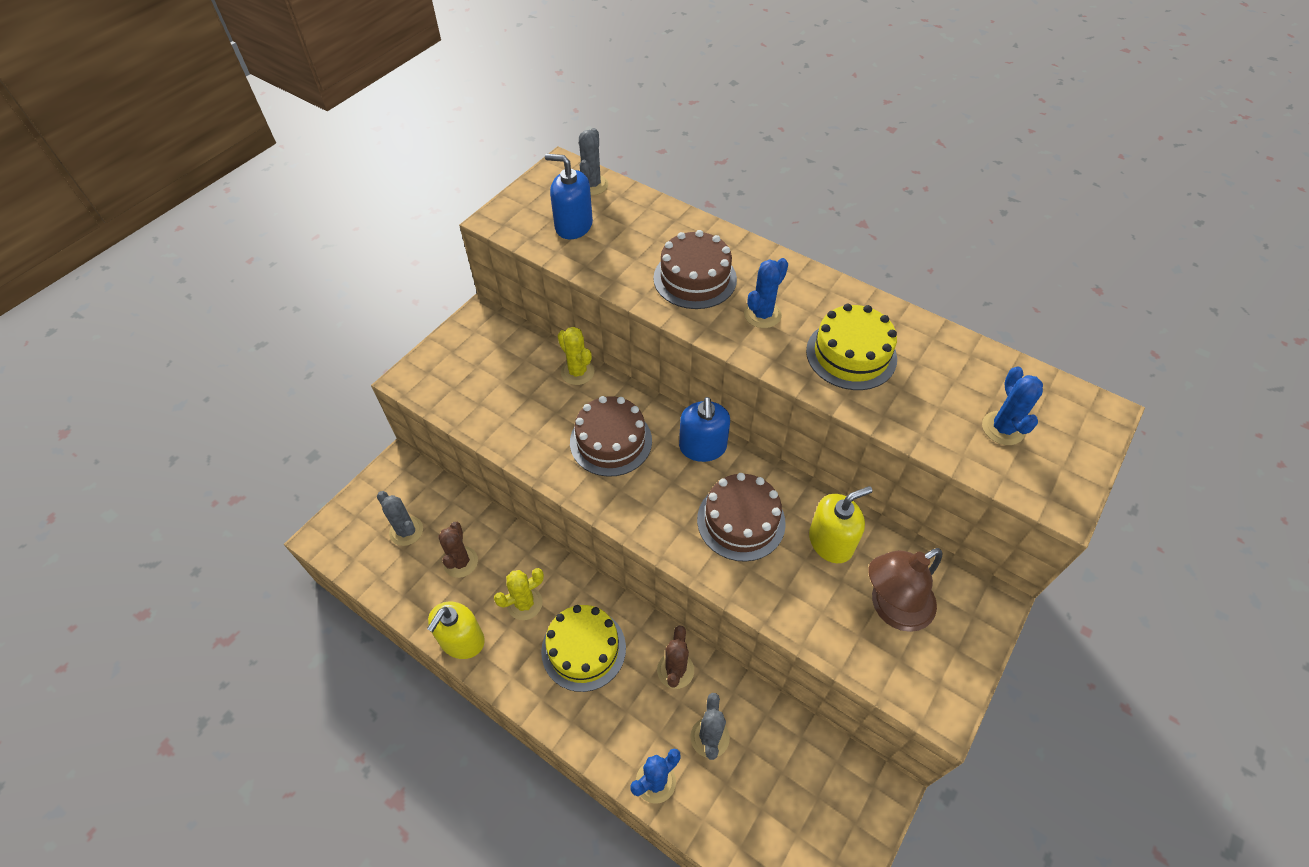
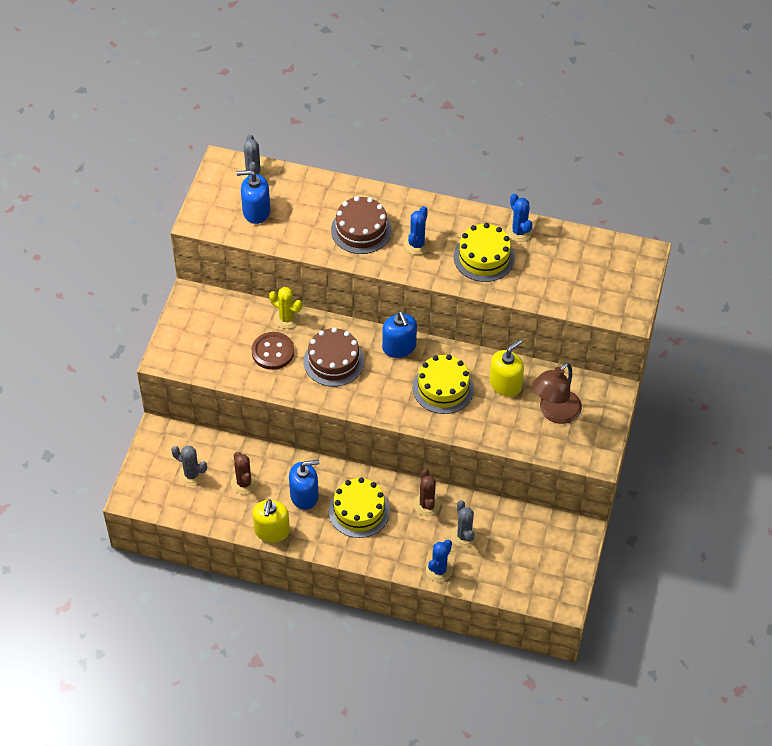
camera: 20 degrees left, 0 degrees up
yellow cactus [494,568,544,620] -> blue soap dispenser [289,460,320,510]
brown cake [697,473,786,562] -> yellow cake [413,355,474,414]
blue cactus [982,366,1043,445] -> blue cactus moved to [506,194,533,242]
none -> brown button [252,332,294,370]

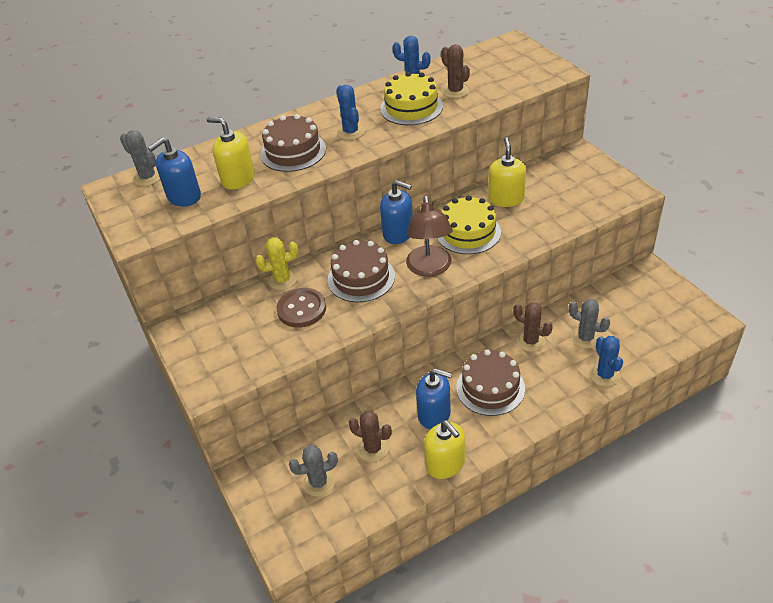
camera: 40 degrees left, 10 degrees down
blue soap dispenser [289,460,320,510] -> blue soap dispenser turned 75 degrees clockwise [416,368,452,429]
yellow cake [329,477,390,538] -> brown cake [456,349,525,416]
brown lamp [532,362,582,424] -> brown lamp moved to [406,195,452,277]
none -> yellow soap dispenser [207,117,255,190]
none -> brown cactus [441,44,470,98]

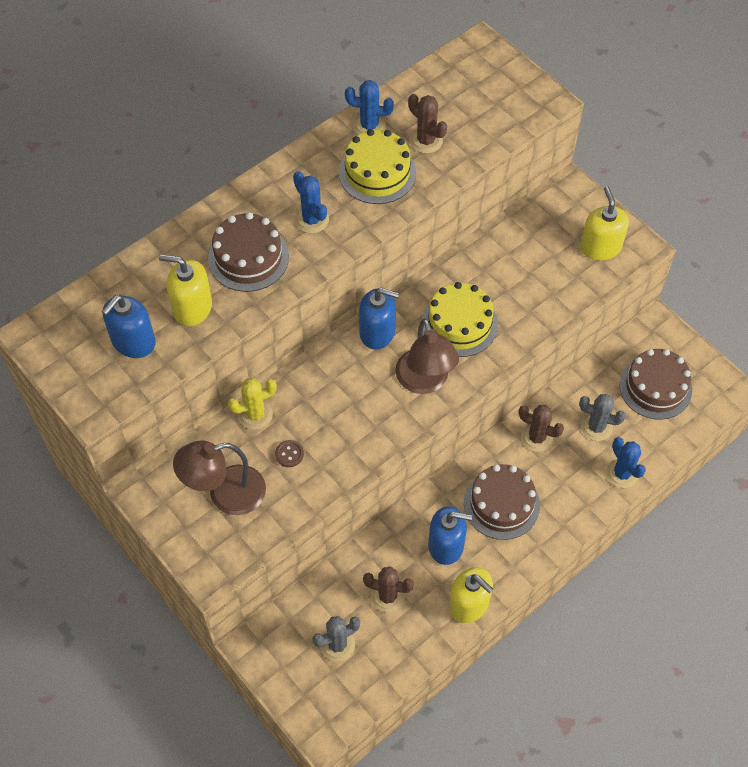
camera: 15 degrees left, 15 degrees up
grey cactus [120,130,160,186] -> none
brown button [276,288,326,328] -> brown button [275,440,304,467], size x0.50
brown cake [328,240,395,302] -> brown cake moved to [619,349,692,420]
yellow soap dispenser [488,137,526,207] -> yellow soap dispenser moved to [580,186,629,260]
none -> brown lamp [173,441,266,515]

